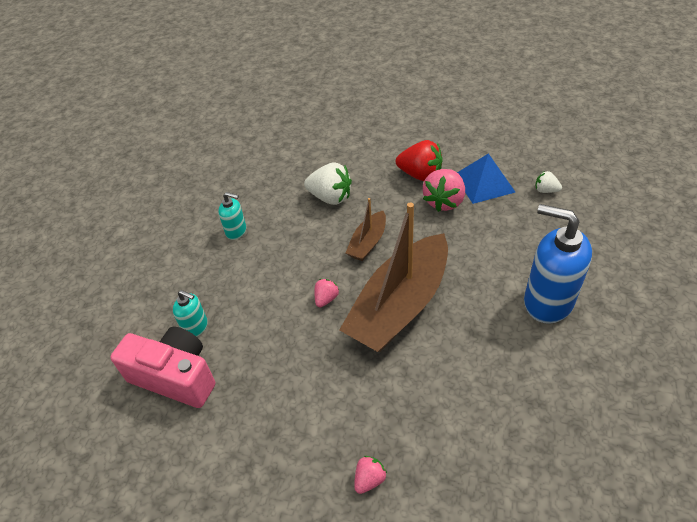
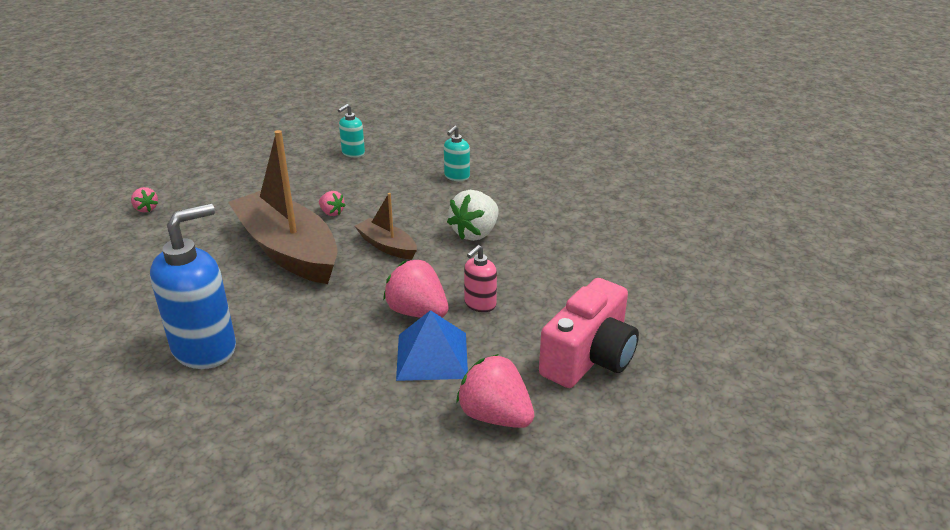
camera: 100 degrees right, 15 degrees down
pink camera [110,327,215,408] -> pink camera moved to [539,278,639,388]
red strawberry [396,140,443,181] -> pink soap dispenser [464,245,497,312]
white strawberry [536,171,562,193] -> none
none -> pink strawberry [456,354,534,428]

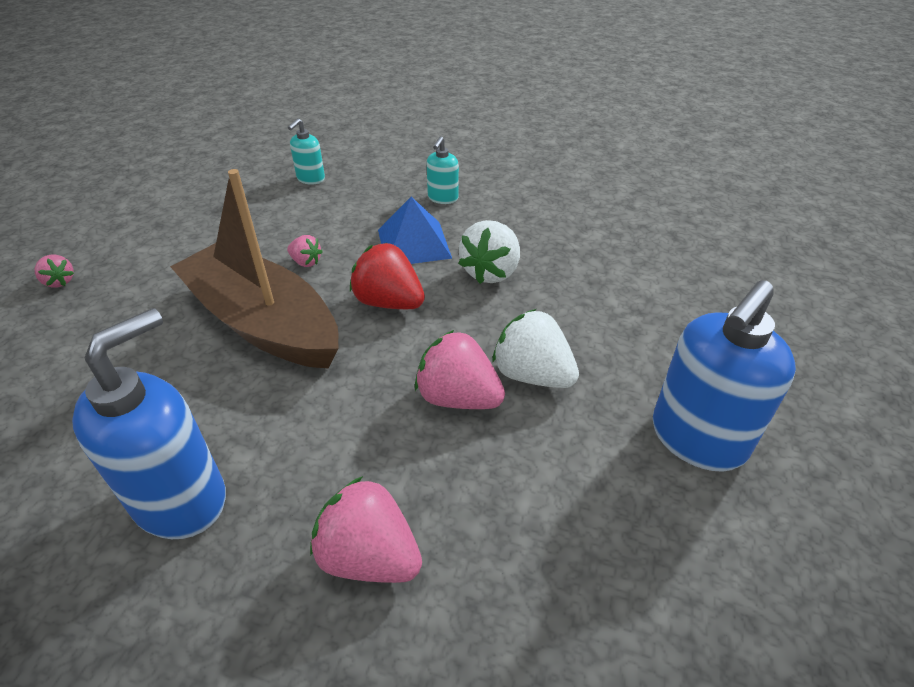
camera: 10 degrees left, 10 degrees up
brown boat [355,193,417,259] -> red strawberry [350,243,425,309]
blue pyramid [396,310,468,381] -> blue pyramid moved to [378,197,452,264]
pink strawberry [456,354,534,428] -> pink strawberry moved to [310,476,422,583]
pink soap dispenser [464,245,497,312] -> white strawberry [492,309,579,388]
pink camera [539,278,639,388] -> blue soap dispenser [652,280,796,472]

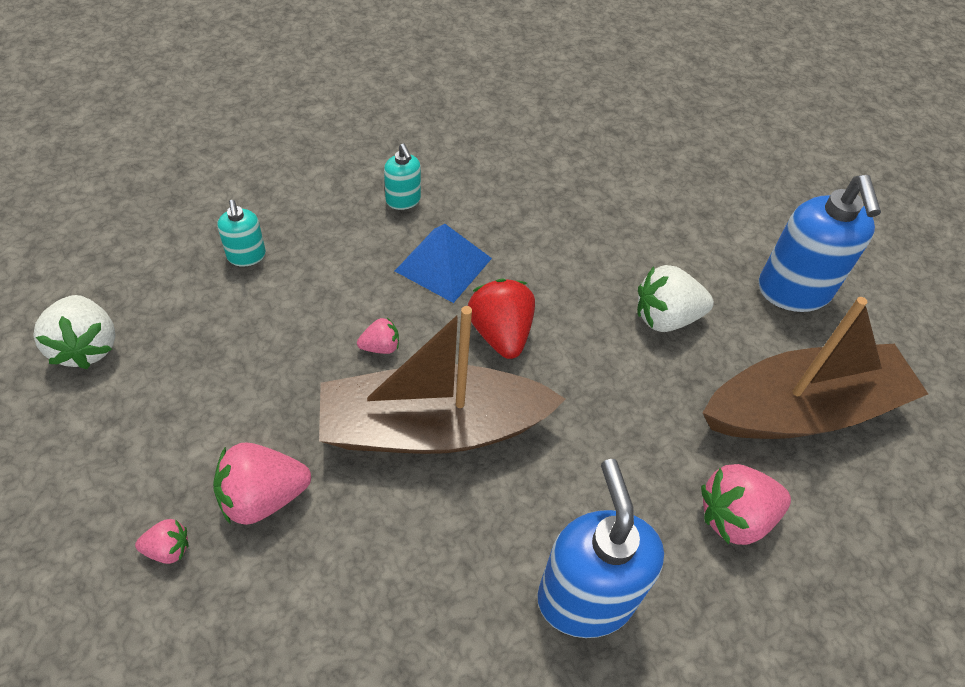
camera: 50 degrees left, 10 degrees up
red strawberry [350,243,425,309] -> red strawberry turned 90 degrees clockwise [468,279,535,359]
pink strawberry [415,330,505,409] -> pink strawberry moved to [213,442,311,525]
white strawberry [458,220,520,284] -> white strawberry moved to [33,295,115,369]
none -> brown boat [703,297,928,439]

